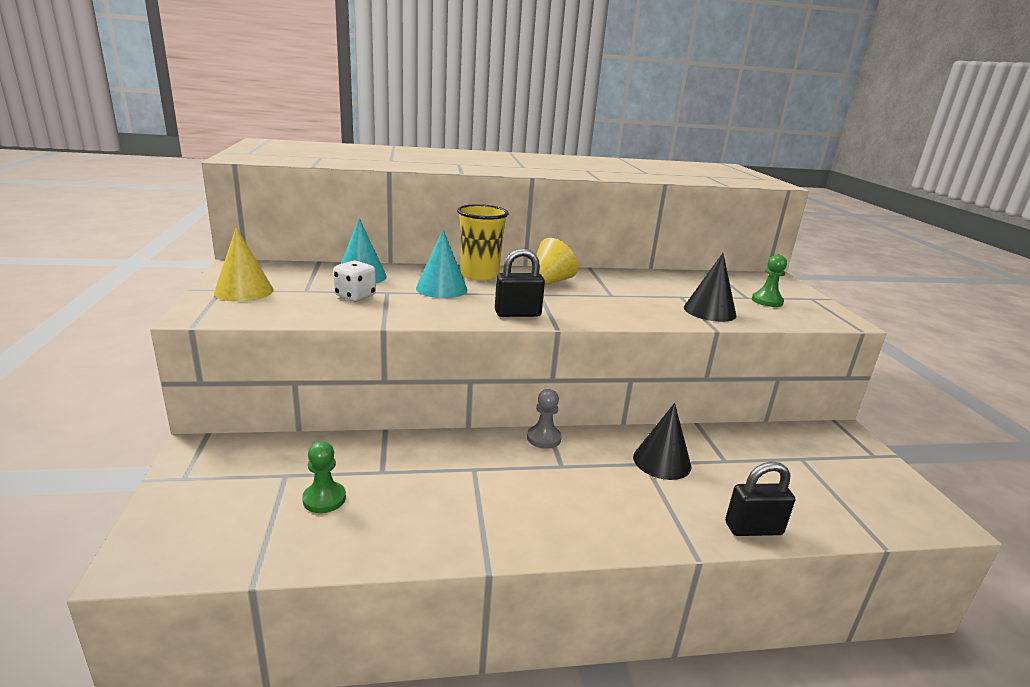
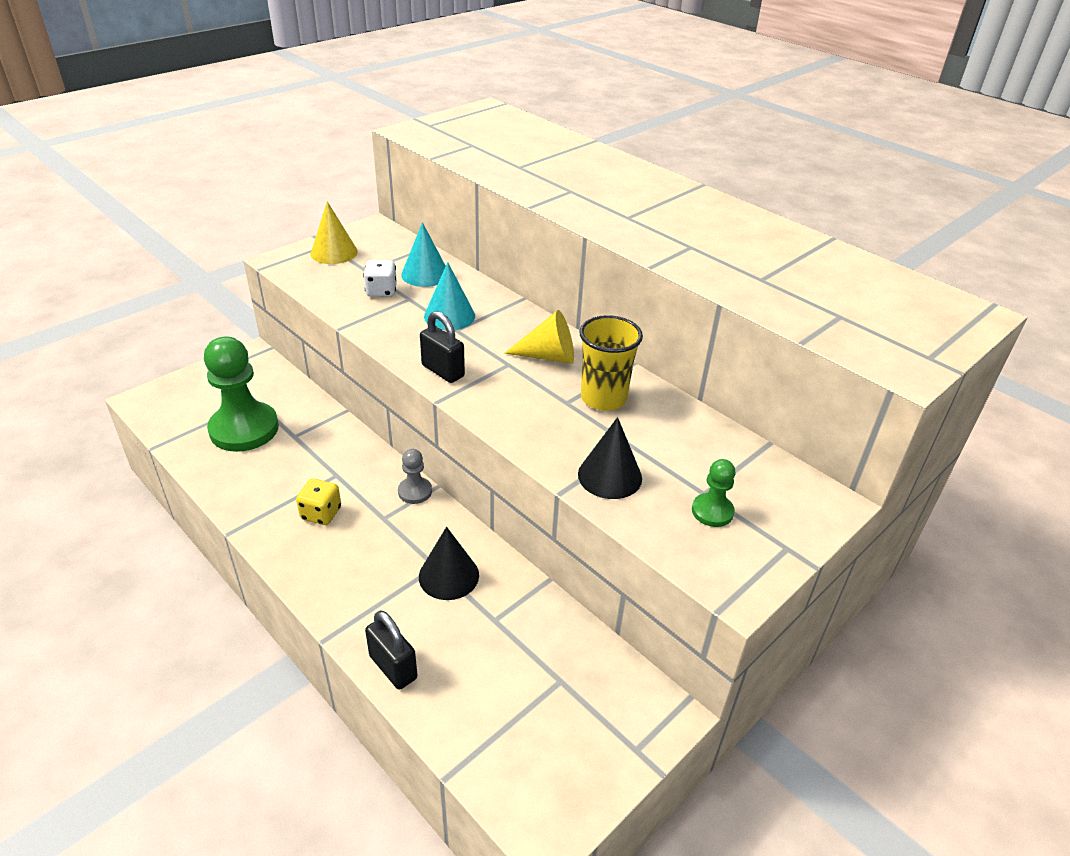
camera: 55 degrees right, 15 degrees up
green pawn [302,441,346,513] -> green pawn [204,336,279,452], size x2.13
yellow cup [457,204,509,281] -> yellow cup moved to [579,315,643,411]
none -> yellow dice [296,478,341,525]

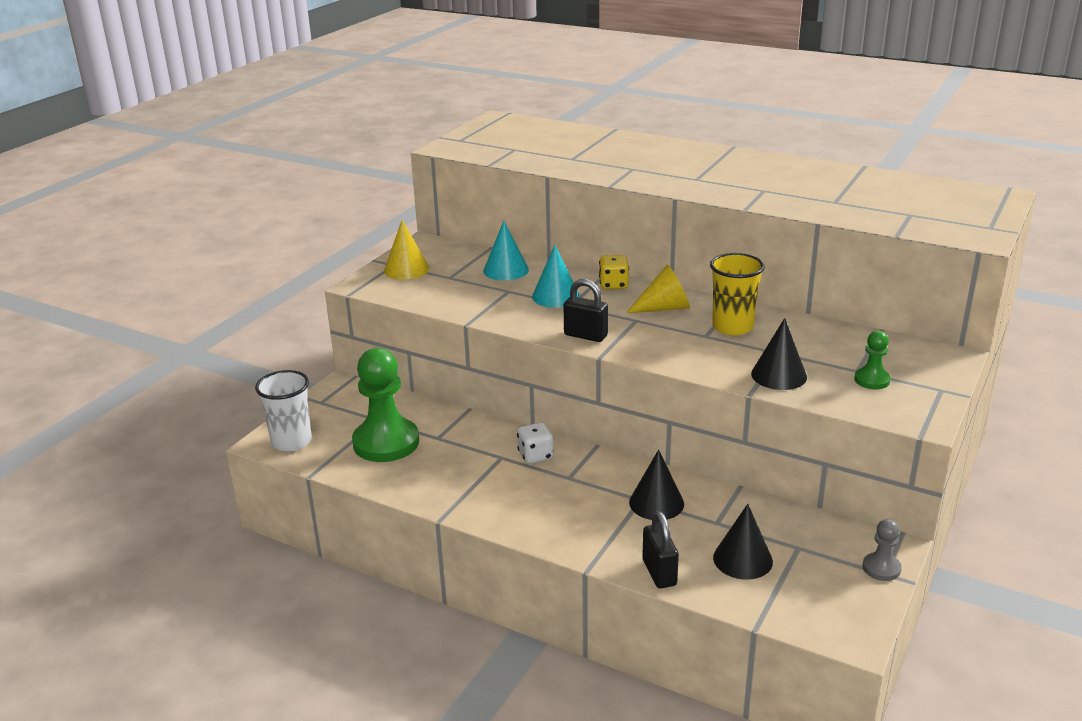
camera: 15 degrees left, 10 degrees down
yellow dice [296,478,341,525] -> yellow dice moved to [599,255,629,289]
white dice [363,260,397,297] -> white dice moved to [517,422,554,464]
black padlock [365,610,417,690] -> black padlock turned 45 degrees clockwise [642,511,679,588]
grey pawn [398,449,432,504] -> grey pawn moved to [863,519,902,581]
none -> white cup [255,370,312,451]
none -> black cone [713,504,773,580]

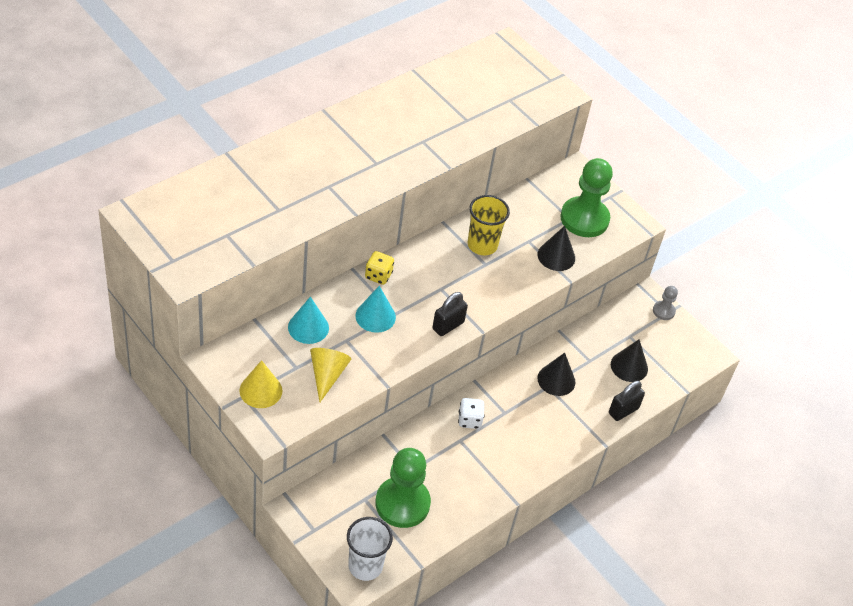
camera: 75 degrees left, 20 degrees up
yellow cone [626,264,690,313] -> yellow cone moved to [310,348,351,402]
black padlock [642,511,679,588] -> black padlock turned 45 degrees counterclockwise [609,381,645,421]
green pawn [854,331,890,389] -> green pawn [560,158,613,237], size x2.13

